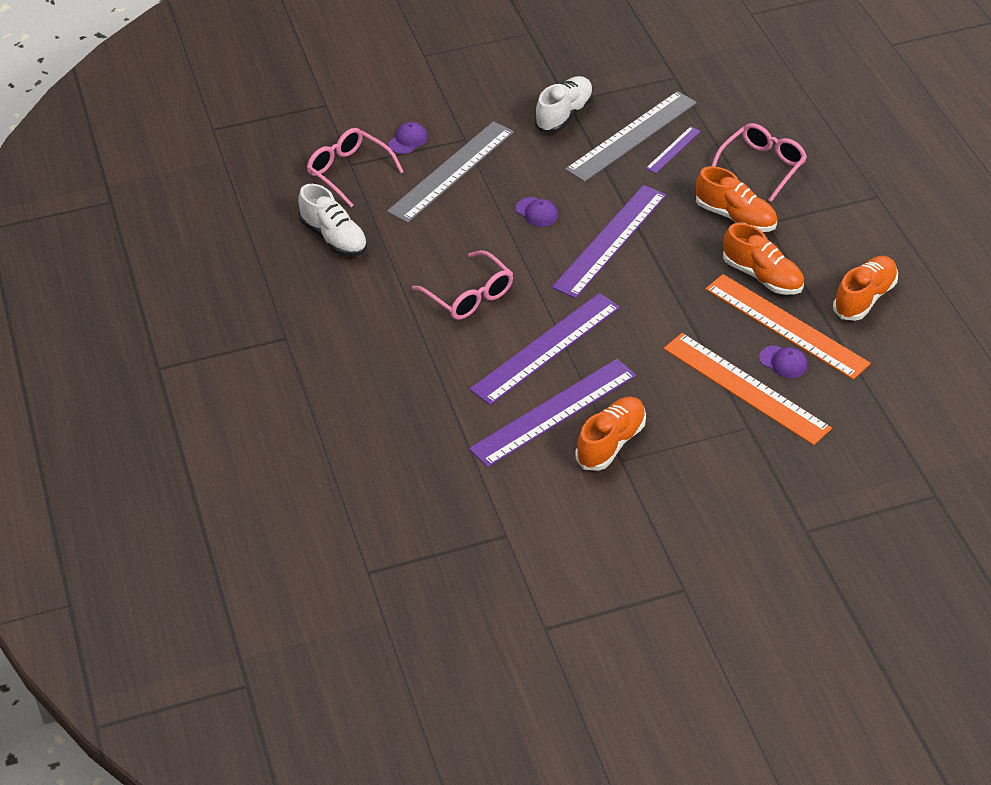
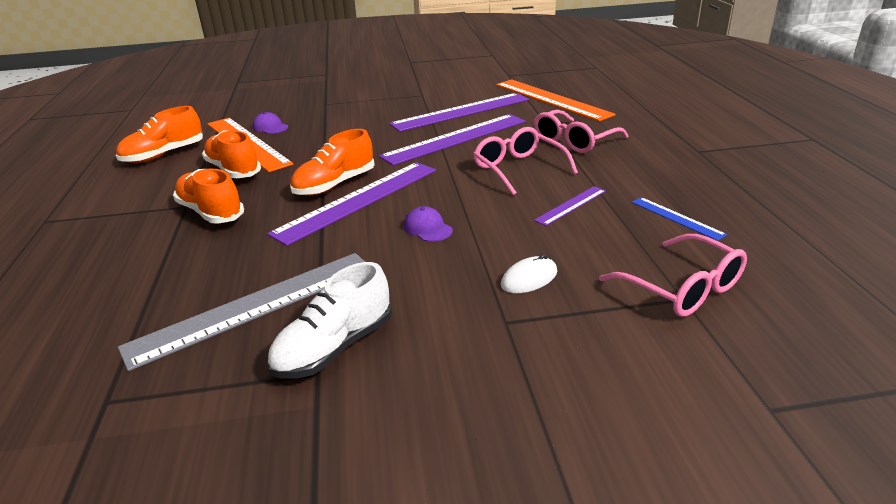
camera: 170 degrees left, 15 degrees down
white shoe [298,184,368,257] -> blue ruler [632,197,727,241]
grey ruler [387,121,514,223] -> white mouse [501,254,557,293]
purple cap [388,122,427,154] -> none
orange shoe [575,397,646,471] -> orange shoe moved to [290,129,375,196]
purple ruler [646,126,701,173] -> purple ruler moved to [534,186,606,226]
orange ruler [664,333,832,445] -> orange ruler moved to [496,79,616,121]
pink glasses [712,123,807,202] -> pink glasses moved to [534,110,628,153]

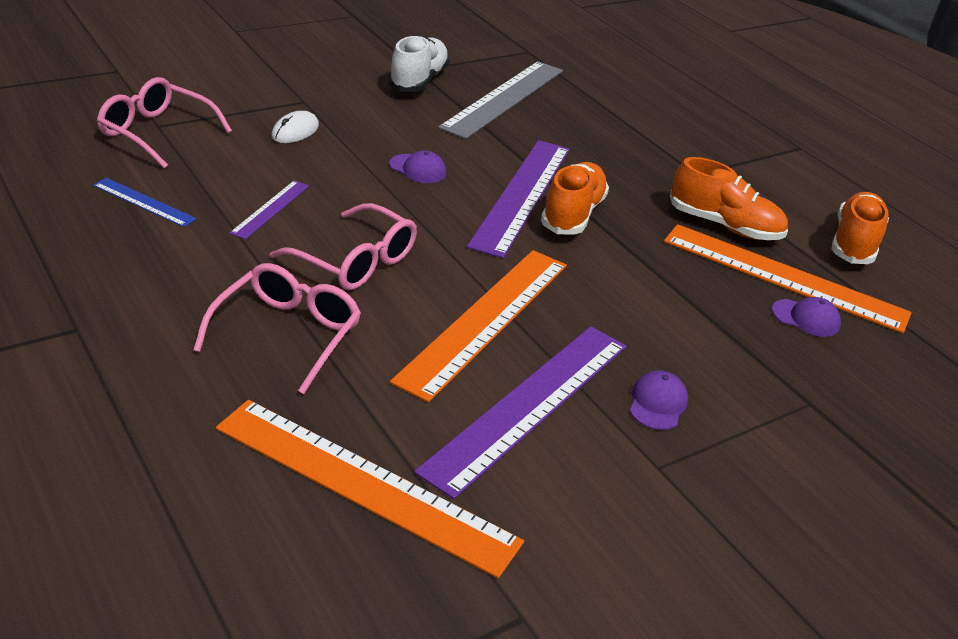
camera: 150 degrees right, 5 degrees up
orange shoe [173,168,244,224] -> none
purple ruler [379,114,525,166] -> orange ruler [390,250,567,402]
none -> purple cap [629,370,688,430]

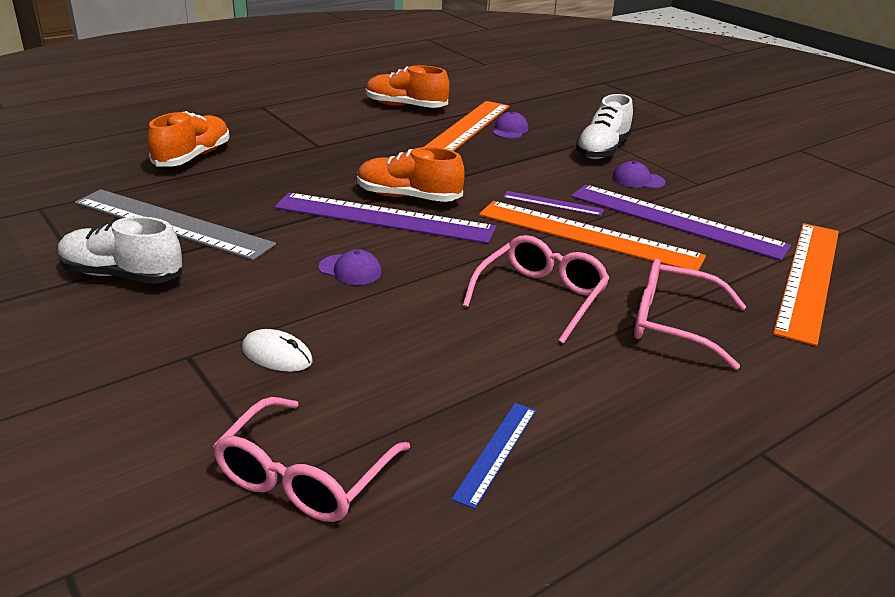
camera: 90 degrees left, 5 degrees down
purple ruler [229,180,309,239] -> purple ruler moved to [503,191,604,216]
purple cap [389,151,446,183] -> purple cap turned 90 degrees clockwise [318,249,382,285]
orange shoe [670,157,788,240] -> orange shoe moved to [148,111,230,166]
none -> white shoe [576,94,633,159]

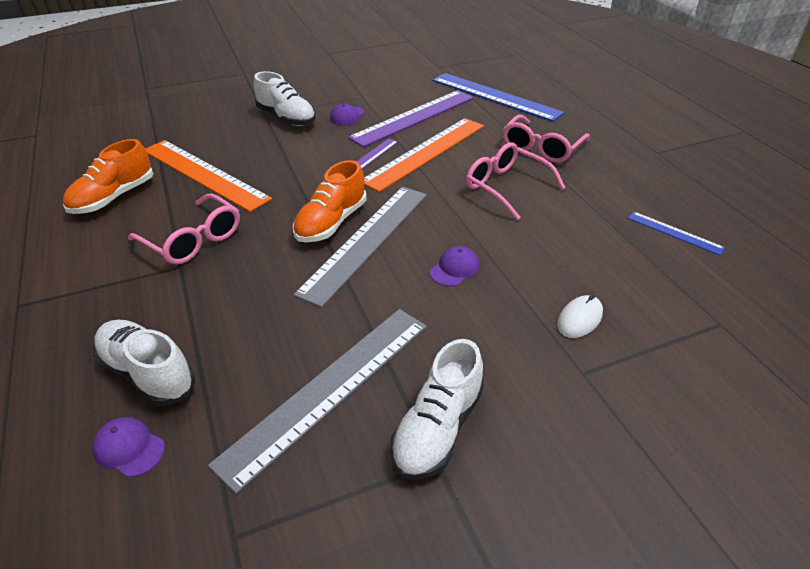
camera: 75 degrees left, 10 degrees up
orange shoe [148,111,230,166] -> white shoe [93,320,195,406]
pink glasses [213,397,410,522] -> pink glasses moved to [128,193,240,265]
purple ruler [275,193,496,244] -> grey ruler [293,187,427,308]
purple cap [493,111,528,139] -> purple cap moved to [92,417,165,477]
orange ruler [773,223,839,346] -> blue ruler [432,73,565,122]

